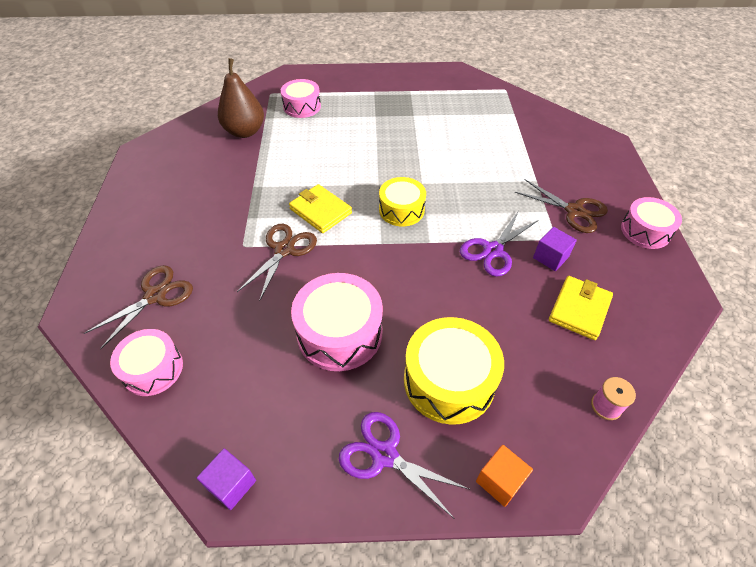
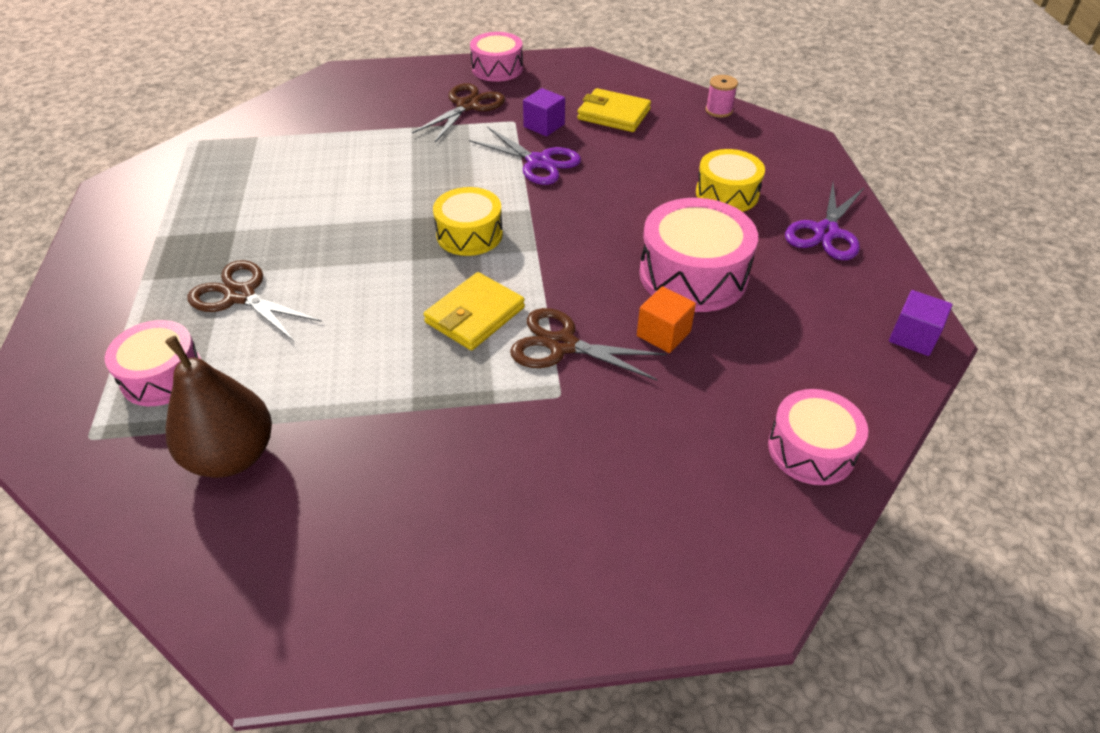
camera: 95 degrees left, 5 degrees down
brown scissors [84,265,193,350] -> brown scissors moved to [187,260,322,341]
yellow drum [404,317,504,425] -> yellow drum [696,149,765,212], size x0.65
orange cube [476,445,533,507] -> orange cube moved to [637,286,696,353]

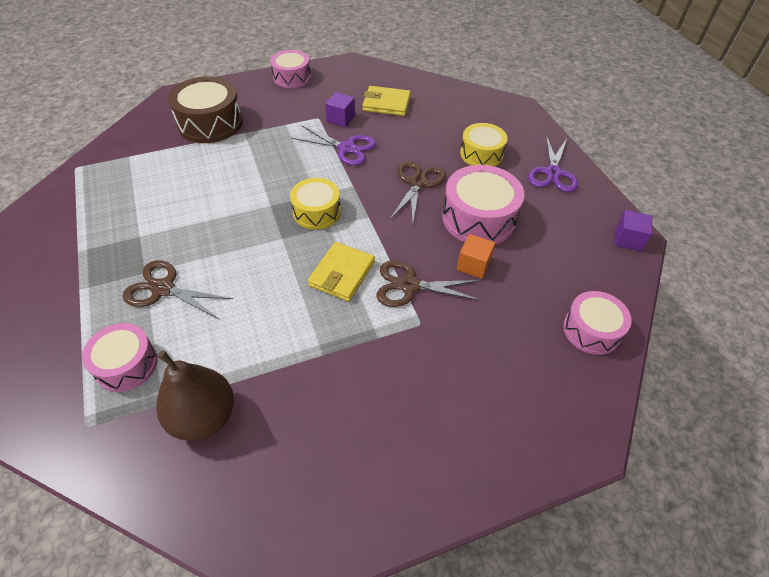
camera: 15 degrees left, 5 degrees up
brown scissors [412,83,505,142] -> brown scissors moved to [390,161,446,224]
pink spool [706,75,738,118] -> none
none -> brown drum [168,76,243,143]

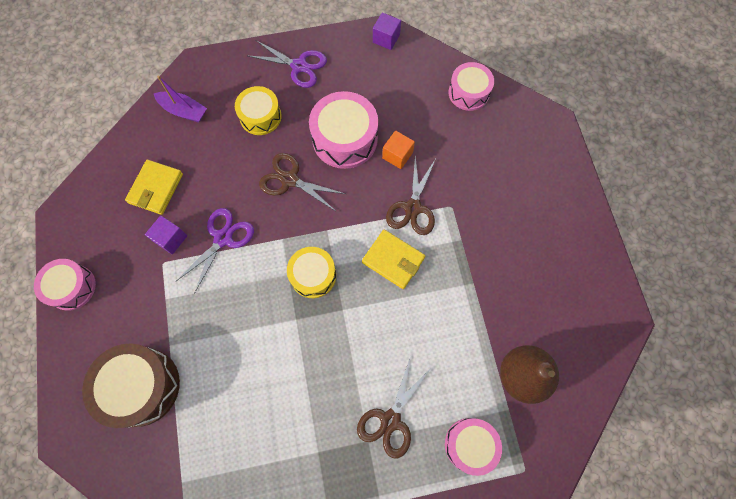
camera: 80 degrees left, 20 degrees up
none -> purple boat [154,75,207,122]

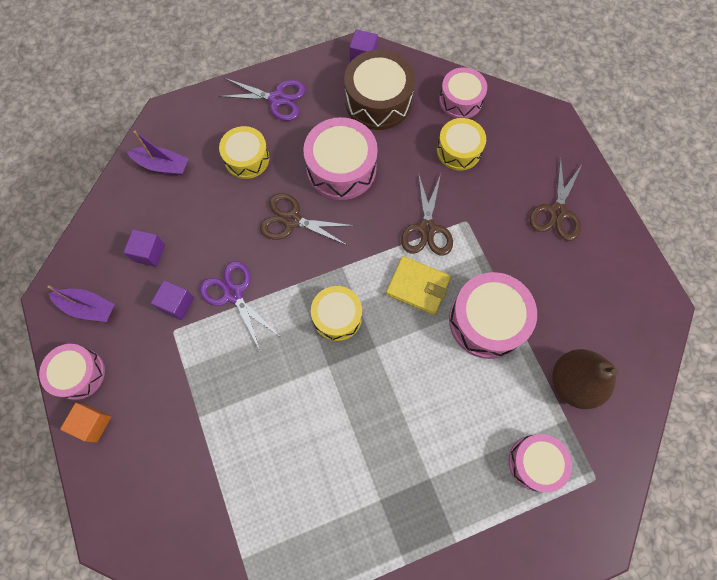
camera: 10 degrees left, 0 degrees up
brown drum [82,344,180,428] -> brown drum moved to [344,50,415,130]
yellow wallet [125,160,183,215] -> purple cube [124,229,165,267]
purple scissors [176,208,254,294] -> purple scissors turned 60 degrees counterclockwise [200,261,278,350]
brown scissors [357,356,432,458] -> brown scissors moved to [530,157,583,241]
orange cube [382,130,415,169] -> orange cube moved to [60,403,111,442]
none -> purple boat [48,285,115,322]
none -> yellow drum [437,118,486,170]
none -> pink drum [449,272,537,359]

